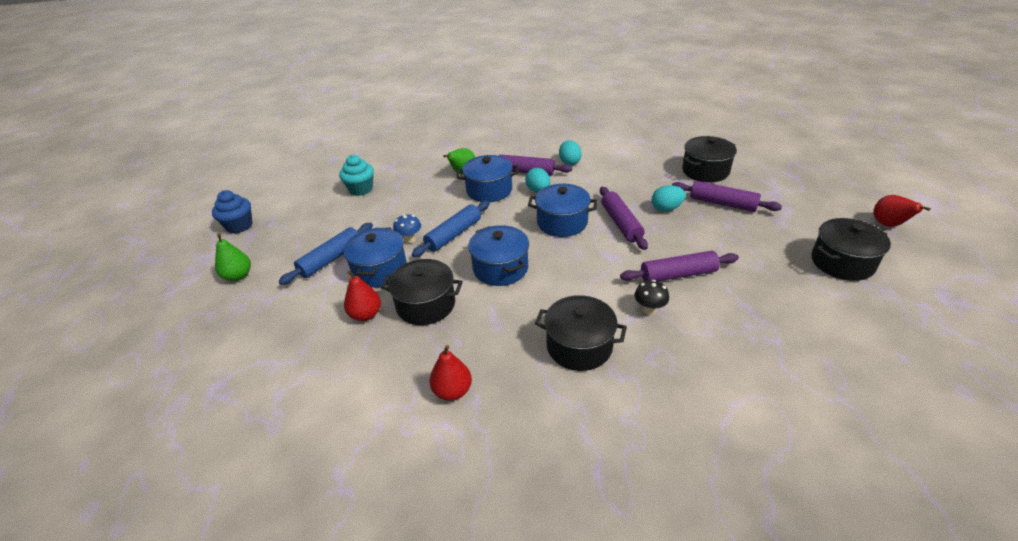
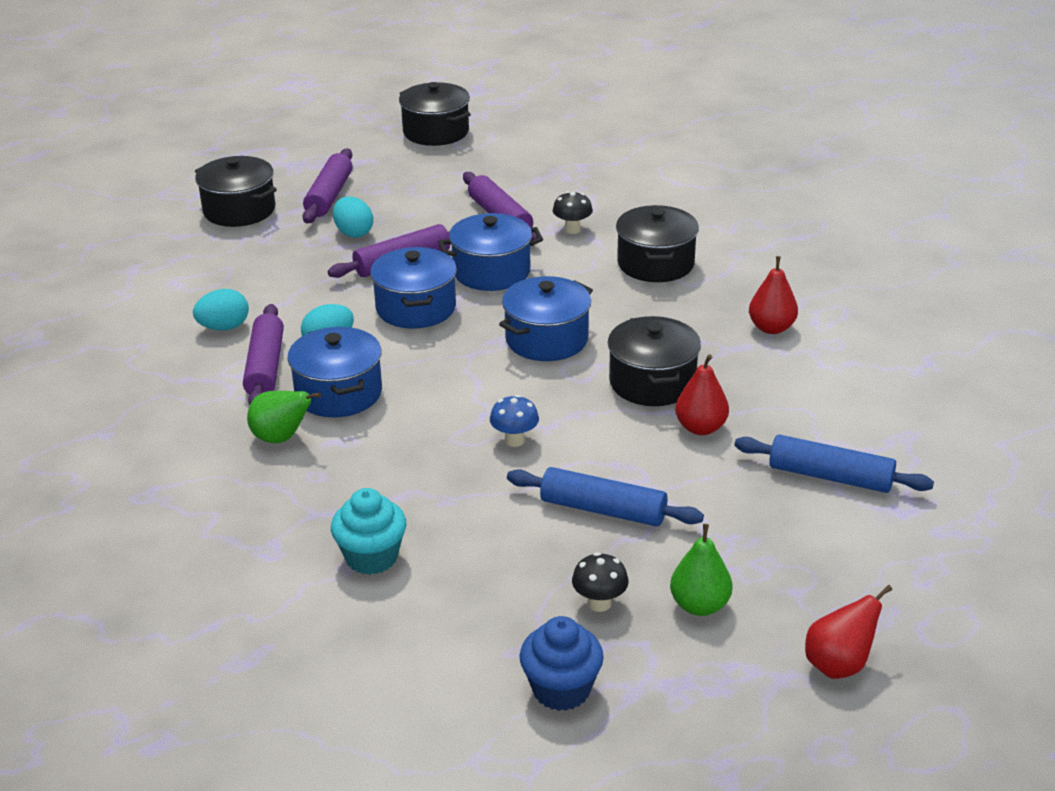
camera: 110 degrees left, 5 degrees down
blue pot [343,228,407,288] -> blue pot moved to [438,213,543,291]
blue rolling pin [412,201,490,257] -> blue rolling pin moved to [734,434,934,493]
red pear [873,195,931,227] -> red pear moved to [805,585,892,679]
none -> black mushroom [572,552,629,612]

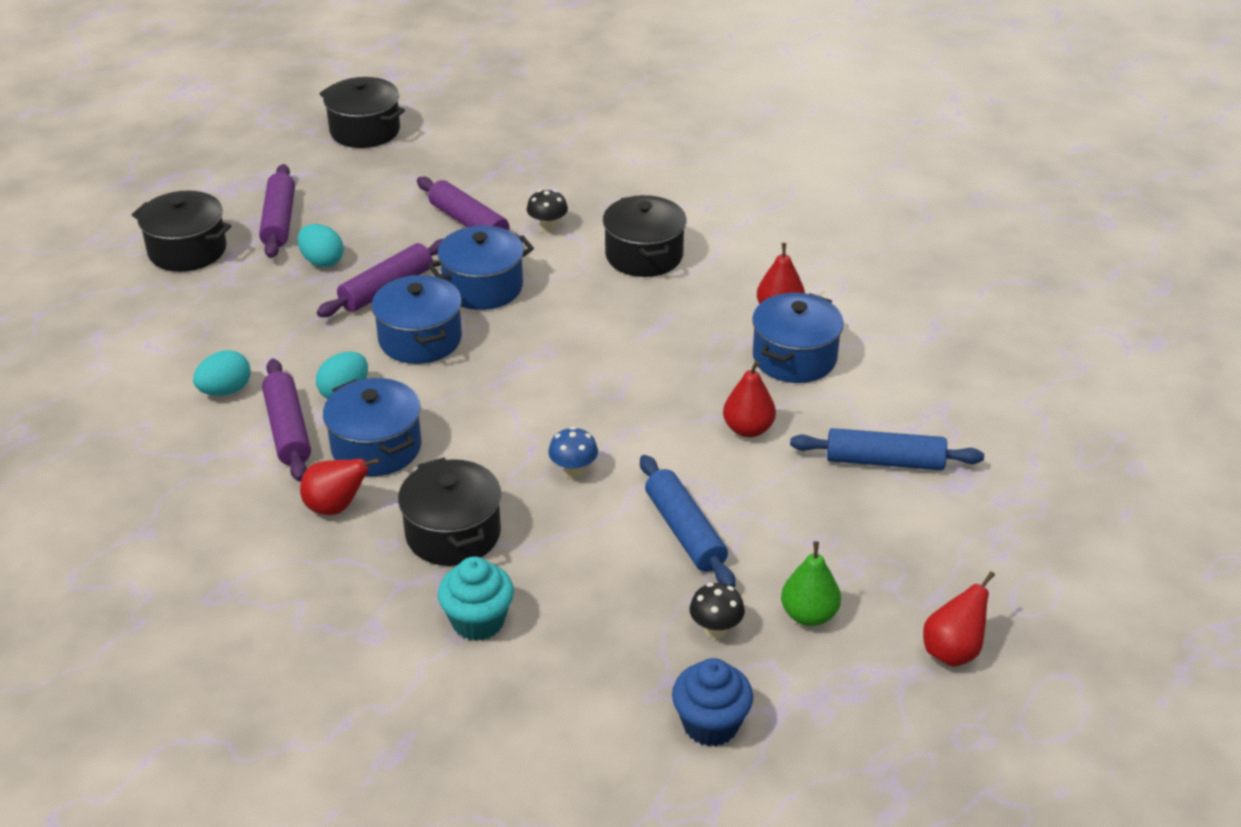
camera: 15 degrees left, 5 degrees up
green pear [247,391,321,443] -> red pear [300,458,380,515]
blue pot [499,276,593,361] -> blue pot moved to [752,293,844,383]
blue rolling pin [507,467,704,527] -> blue rolling pin turned 60 degrees clockwise [640,455,735,588]
black pot [607,316,701,406] -> black pot moved to [398,458,501,566]

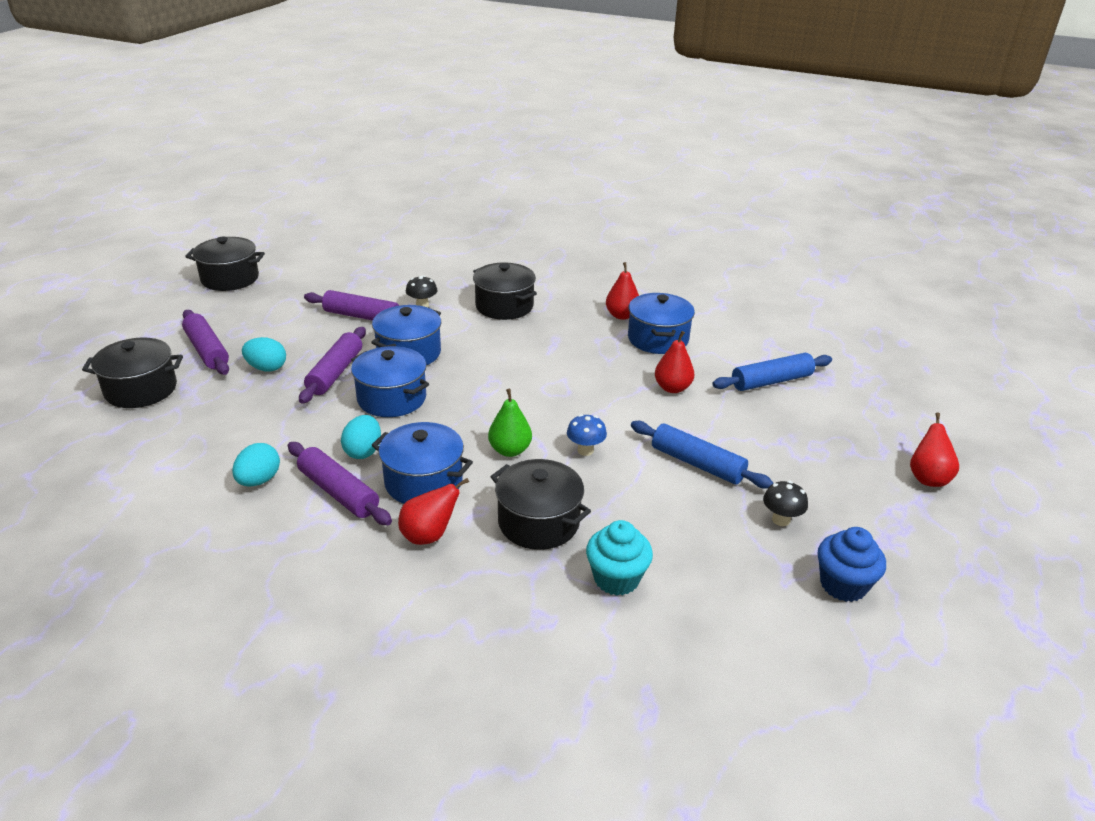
camera: 30 degrees left, 5 degrees down
green pear [781,541,841,626] -> green pear moved to [488,389,532,457]

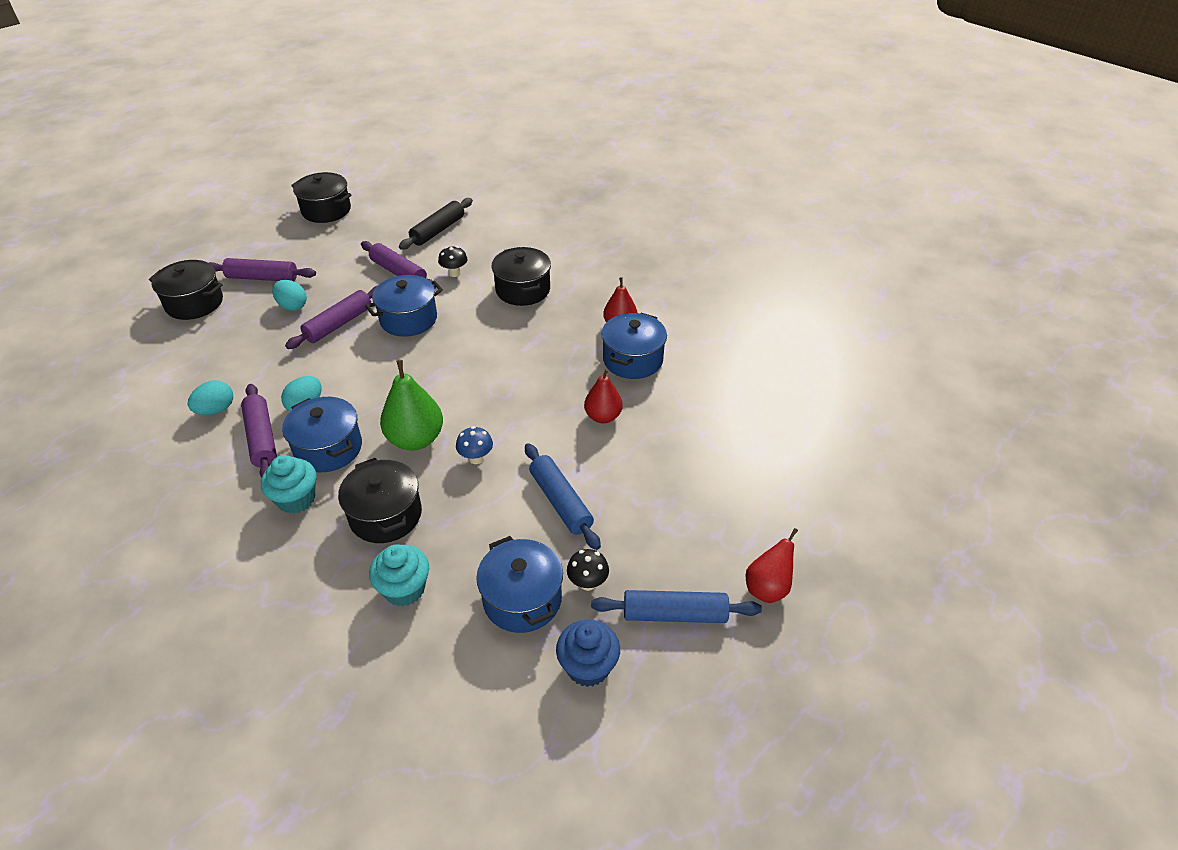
camera: 25 degrees right, 10 degrees up
purple rolling pin [182,310,229,375] -> purple rolling pin turned 75 degrees counterclockwise [209,258,316,281]
blue pot [351,346,429,417] -> blue pot moved to [476,536,563,633]
red pear [398,478,469,545] -> turquoise cupcake [261,455,316,514]
green pear [488,389,532,457] -> green pear [380,360,443,450], size x1.54
blue rolling pin [712,353,832,391] -> blue rolling pin moved to [591,590,762,623]
none -> black rolling pin [399,198,473,250]

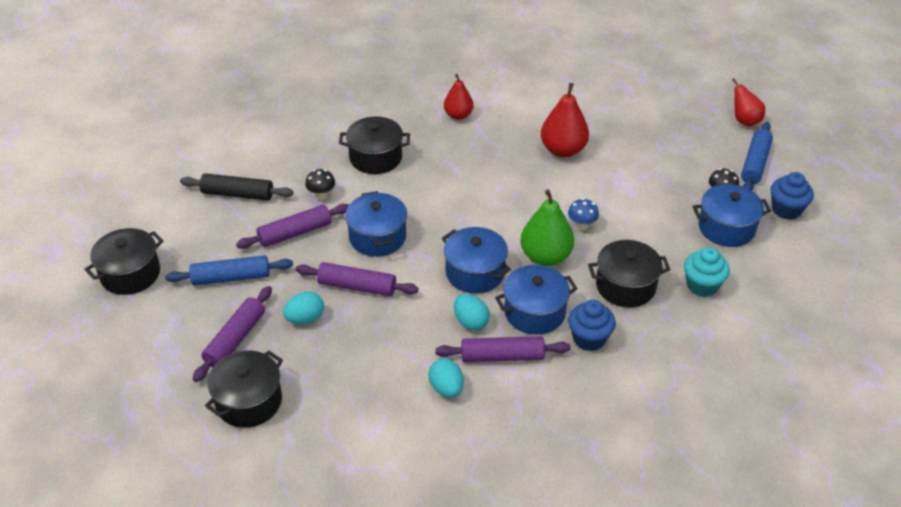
camera: 70 degrees left, 0 degrees up
turquoise cupcake [261,455,316,514] -> blue cupcake [568,300,616,351]
purple rolling pin [285,286,377,349] -> purple rolling pin turned 45 degrees counterclockwise [296,262,419,296]
black rolling pin [399,198,473,250] -> black rolling pin turned 45 degrees counterclockwise [180,173,293,201]
blue rolling pin [525,443,601,550] -> blue rolling pin moved to [165,255,293,286]
red pear [584,369,623,423] -> red pear [541,83,589,157], size x1.54
blue pot [601,313,667,379] -> blue pot moved to [442,227,511,294]

